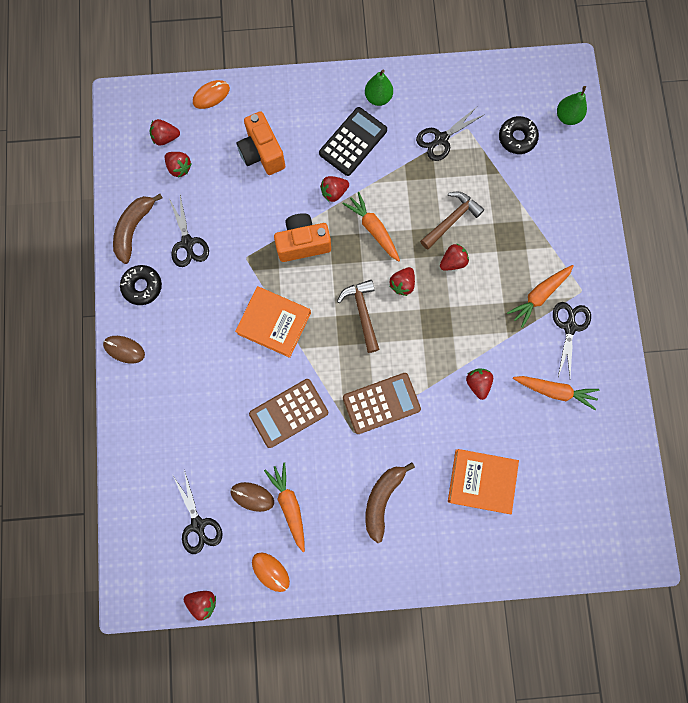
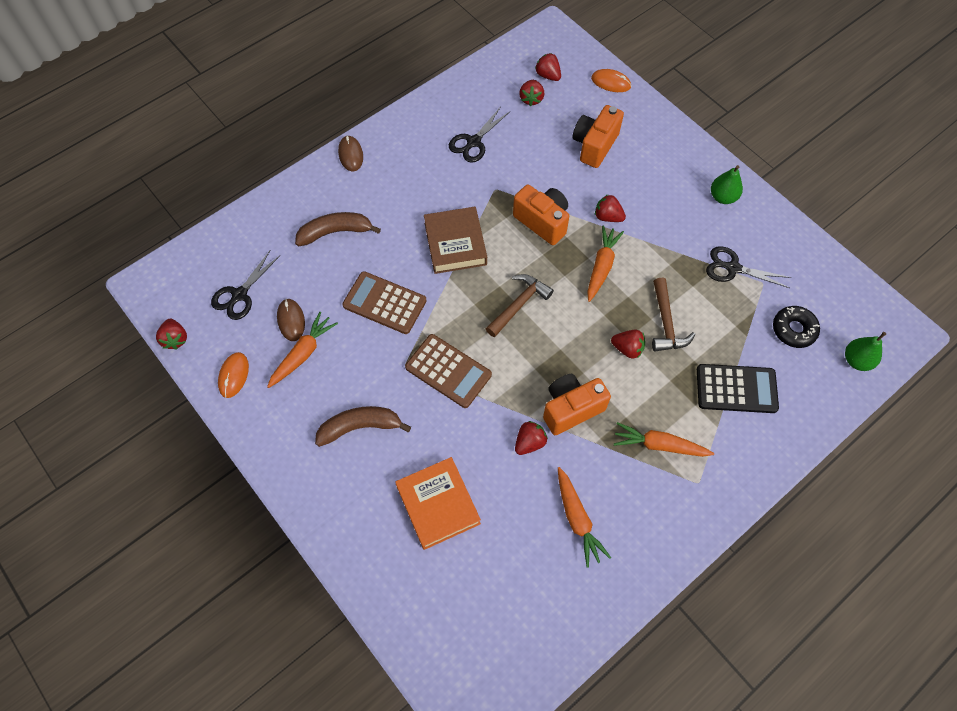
camera: 55 degrees right, 15 degrees down
brown banana [113,194,162,264] -> brown banana moved to [295,212,381,246]
black donut [120,265,162,305] -> none
orange book [235,286,311,358] -> brown book [424,207,487,274]
black calculator [319,107,387,176] -> black calculator moved to [697,364,779,413]
red strawberry [390,267,415,296] -> none
brown hammer [420,192,485,250] -> brown hammer turned 75 degrees clockwise [652,278,695,352]
black scissors [553,302,591,377] -> none
none -> orange camera [543,374,611,435]

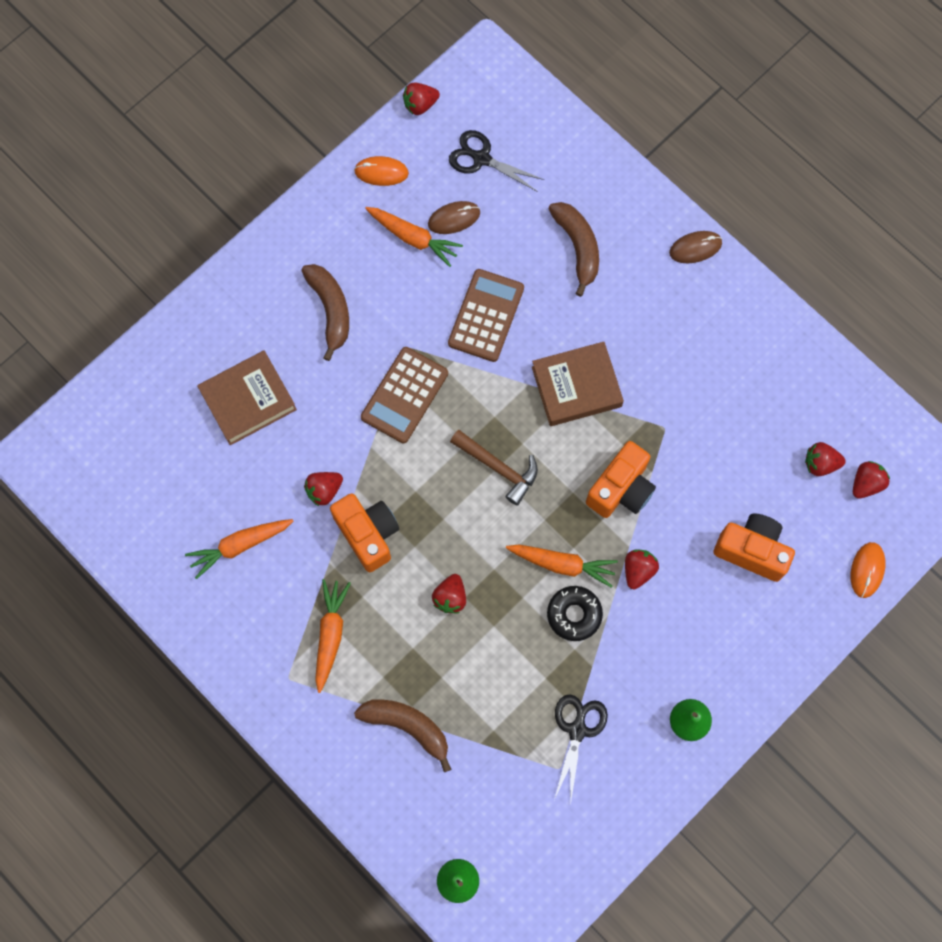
camera: 85 degrees right, 10 degrees up
orange book [395,457,481,550] -> brown book [197,351,297,445]
black scissors [449,106,510,163] -> none
red strawberry [515,421,548,455] -> red strawberry turned 105 degrees clockwise [304,472,343,507]
brown hammer [652,278,695,352] -> none
black calculator [697,364,779,413] -> brown banana [354,700,452,772]
black donut [773,306,820,348] -> black donut moved to [547,586,603,641]

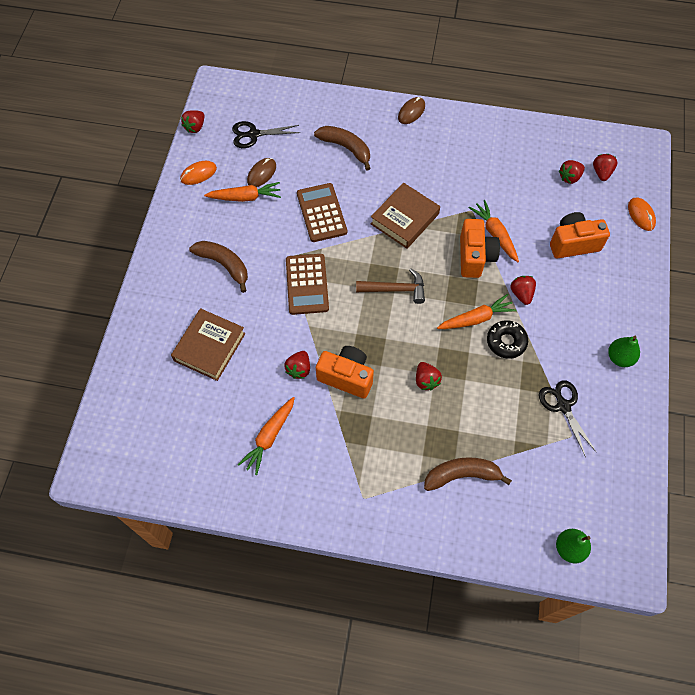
camera: 35 degrees left, 10 degrees down
orange carrot [315,579,351,693] -> orange carrot moved to [469,200,519,262]

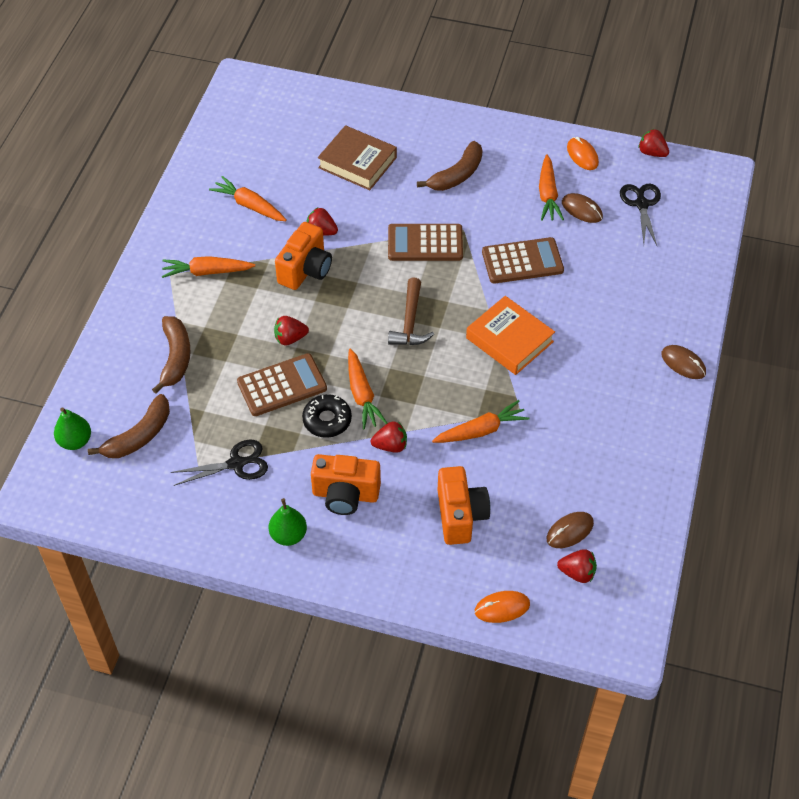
camera: 95 degrees right, 10 degrees down
brown banana [314,126,371,170] -> brown banana moved to [88,394,170,458]
brown book [371,182,440,249] -> orange book [466,296,555,375]
orange camera [460,219,500,278] -> orange camera moved to [311,454,381,515]
red strawberry [559,160,585,184] -> brown mouse [547,512,594,548]
none -> orange carrot [162,256,255,278]
none -> brown calculator [237,353,327,416]

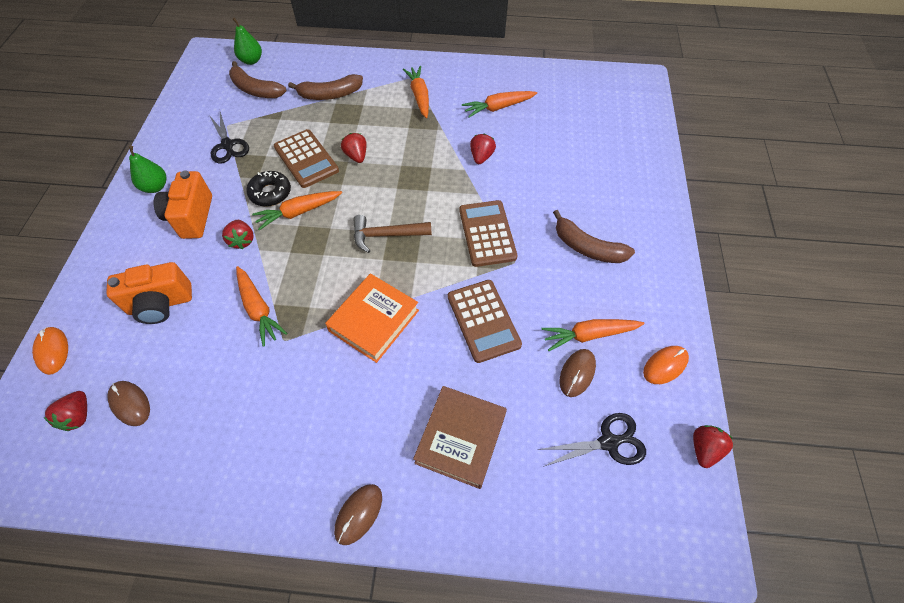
camera: 80 degrees right, 5 degrees up
orange carrot [209,176,287,221] -> orange carrot turned 135 degrees counterclockwise [462,91,537,118]
orange camera [275,222,332,290] -> none
brown book [318,125,397,190] -> brown book moved to [413,386,507,489]

